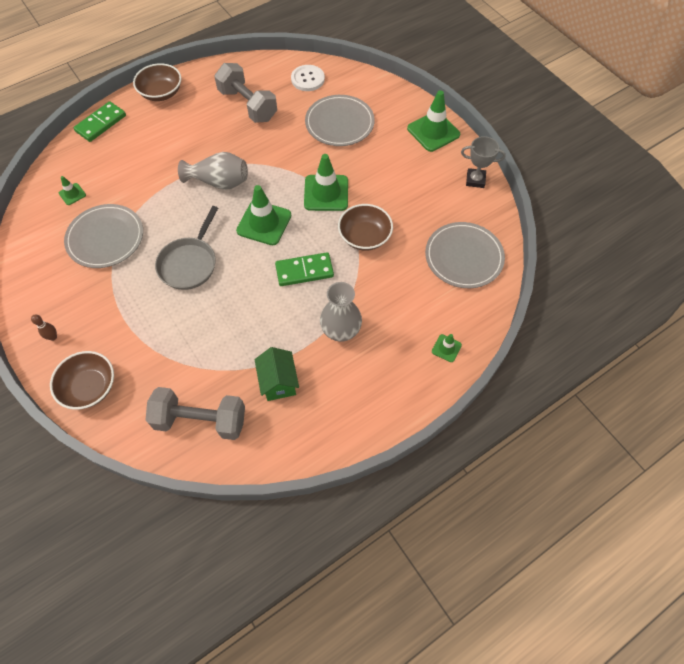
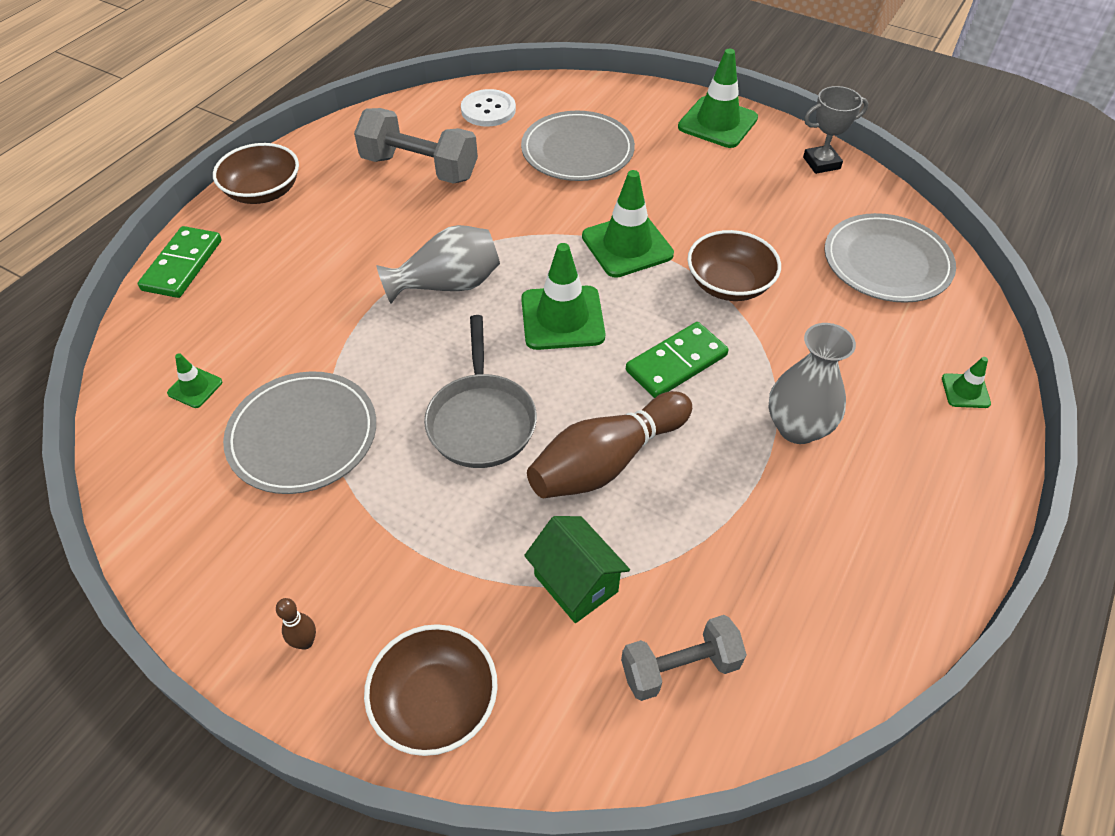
camera: 25 degrees left, 10 degrees down
grey dumbbell [145,387,245,440] -> grey dumbbell [621,615,747,701], size x0.65
green house [255,347,299,401] -> green house moved to [524,516,630,623]
none -> brown bowling pin [527,391,692,498]

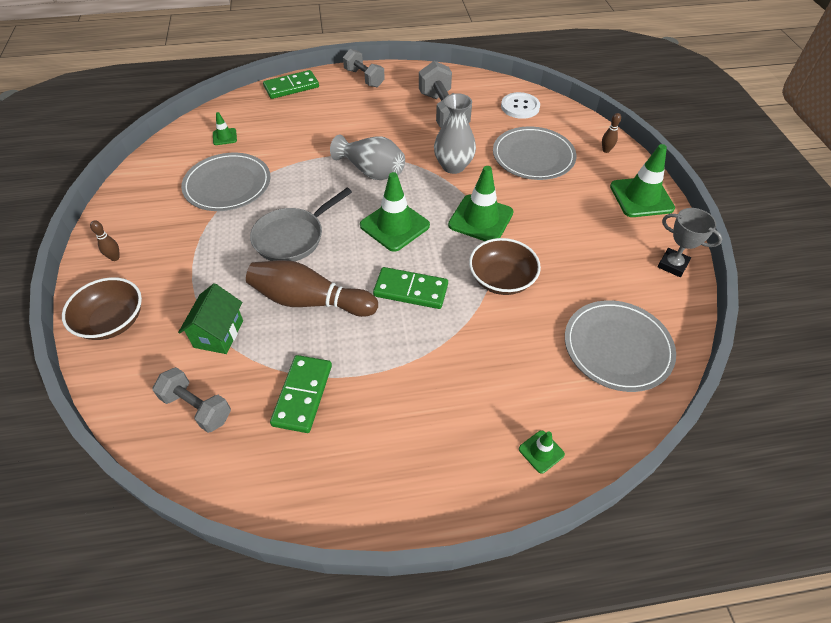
camera: 50 degrees right, 0 degrees up
brown bowl [213,143,299,204] -> grey dumbbell [343,49,385,87]
grey vase [768,323,856,444] -> grey vase moved to [434,93,476,174]
none -> green domino [270,355,332,433]
none -> brown bowling pin [602,113,621,153]

